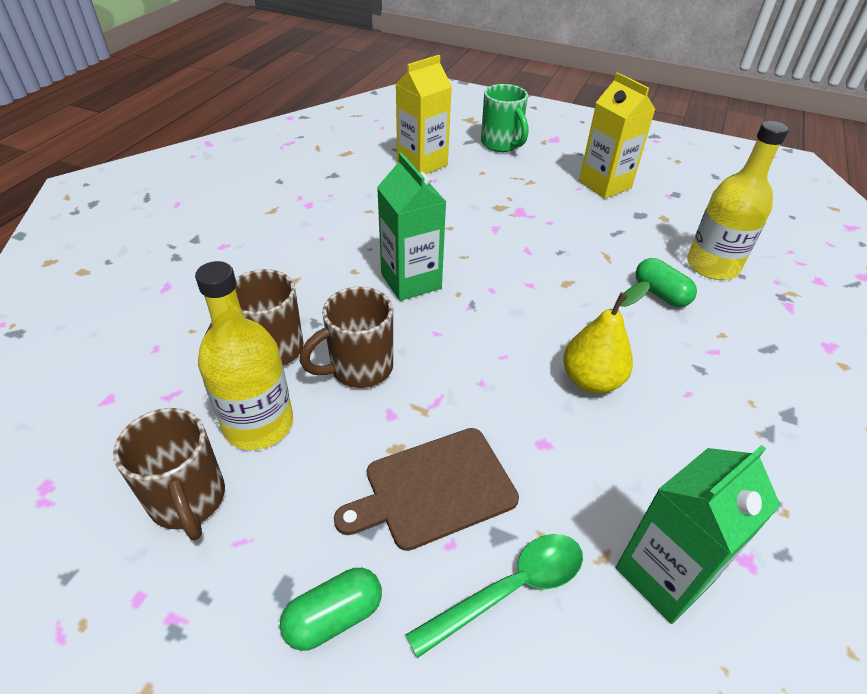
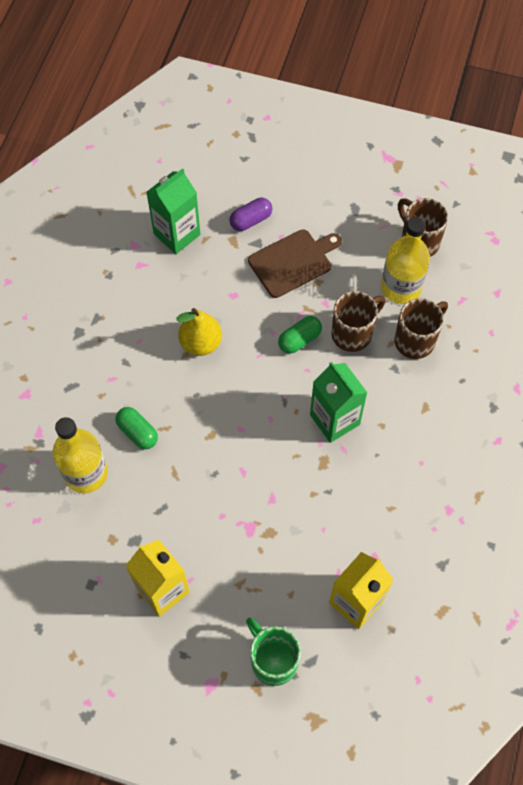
camera: 175 degrees right, 20 degrees up
green capsule [280,568,382,651] -> green capsule moved to [278,316,322,354]
green spoon [405,534,583,658] -> purple capsule [229,198,272,231]

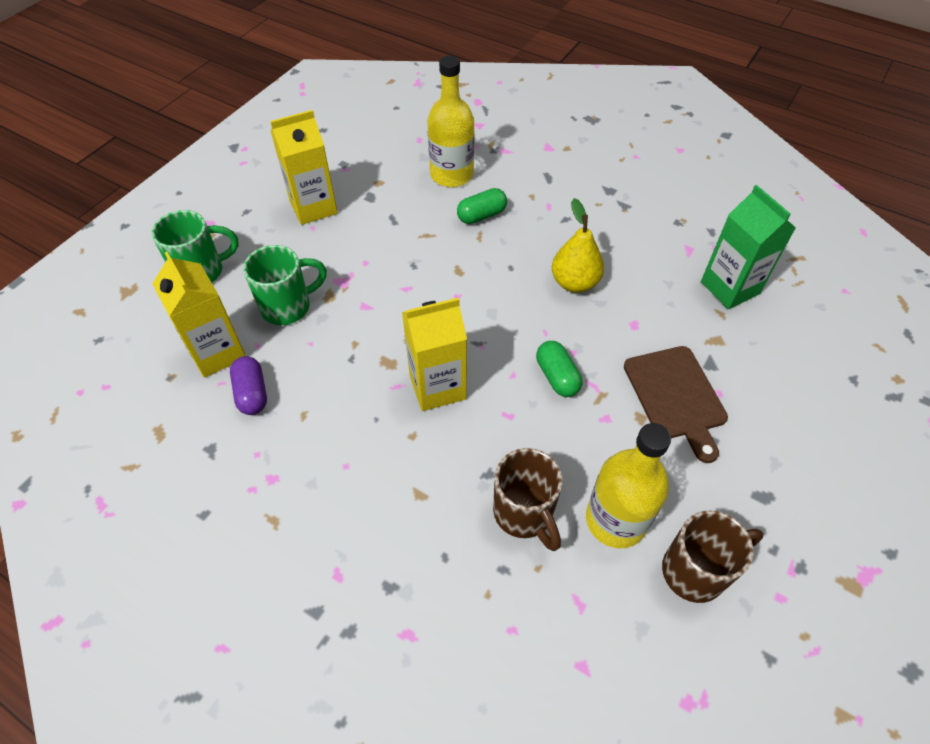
camera: 105 degrees right, 10 degrees down
purple capsule [229,198,272,231] -> purple capsule moved to [230,356,267,415]
green carton [310,362,367,443] -> yellow carton [402,298,467,411]
brown mug [331,291,386,352] -> none
none -> green mug [243,245,327,325]

